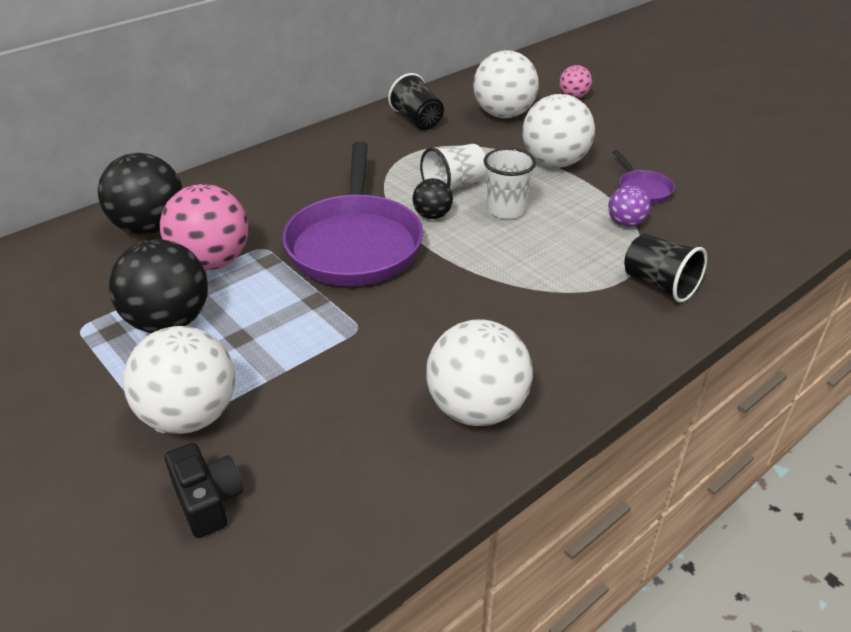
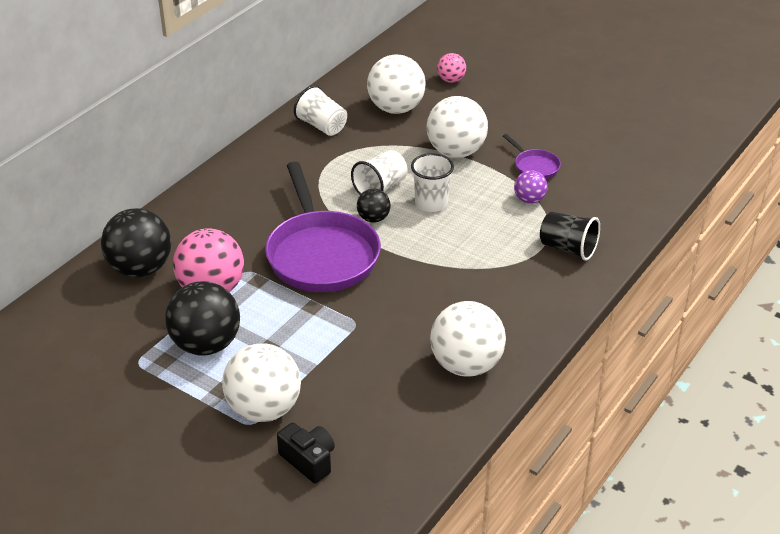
camera: 15 degrees left, 0 degrees up
black cup [388,73,444,130] -> white cup [294,85,347,136]

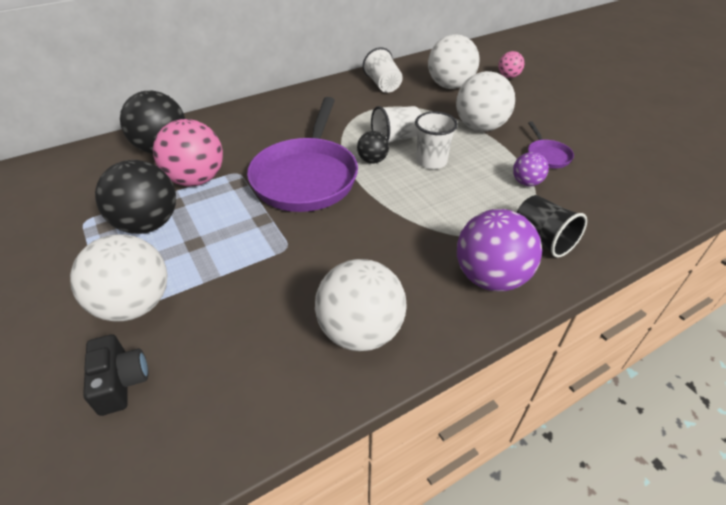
camera: 25 degrees right, 5 degrees up
none -> purple ball [457,209,542,292]

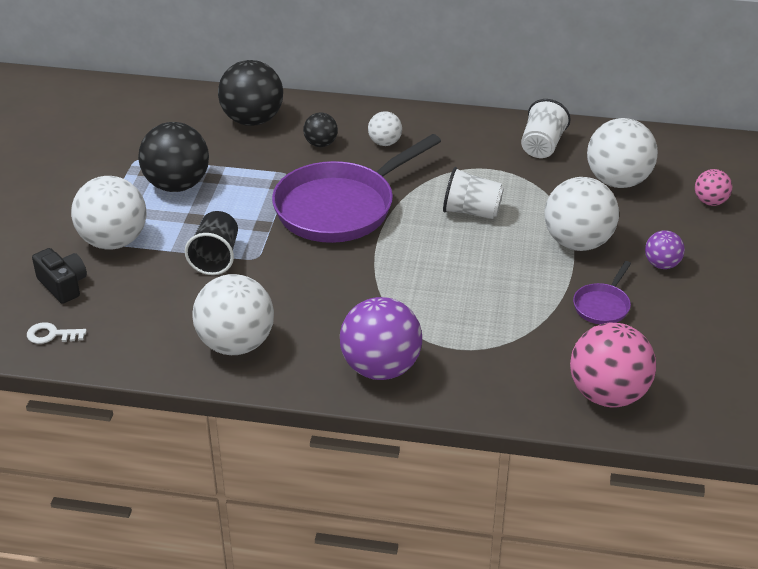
camera: 40 degrees right, 5 degrees down
black camera [83,334,148,416] -> black camera turned 60 degrees counterclockwise [32,248,87,304]
pink ball [153,119,223,187] -> pink ball moved to [570,323,656,408]
black ball [357,131,389,164] -> black ball moved to [303,112,338,147]
white cup [415,112,458,169] -> none
purple ball [513,152,549,186] -> purple ball moved to [645,230,685,269]
black cup [517,195,587,258] -> black cup moved to [185,211,238,275]
none -> white key [27,322,87,344]
none -> white ball [368,111,402,146]

